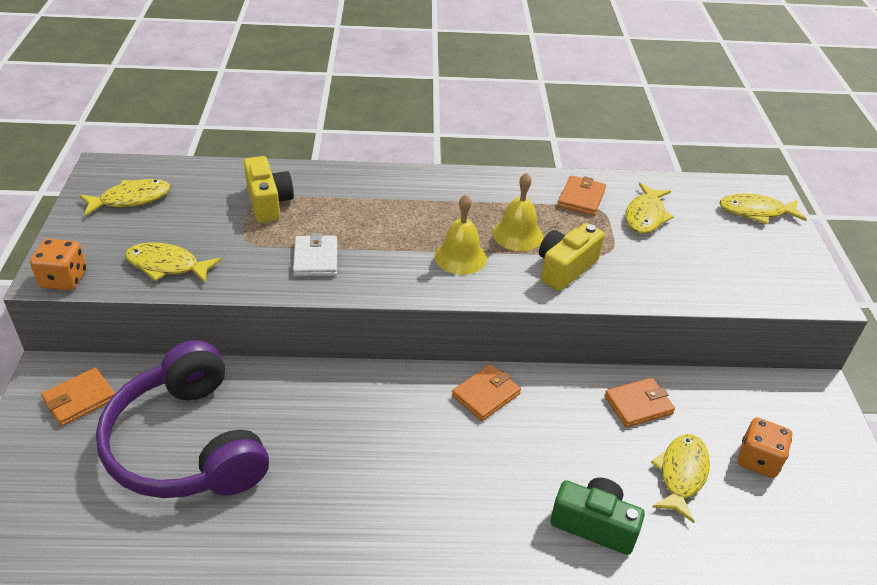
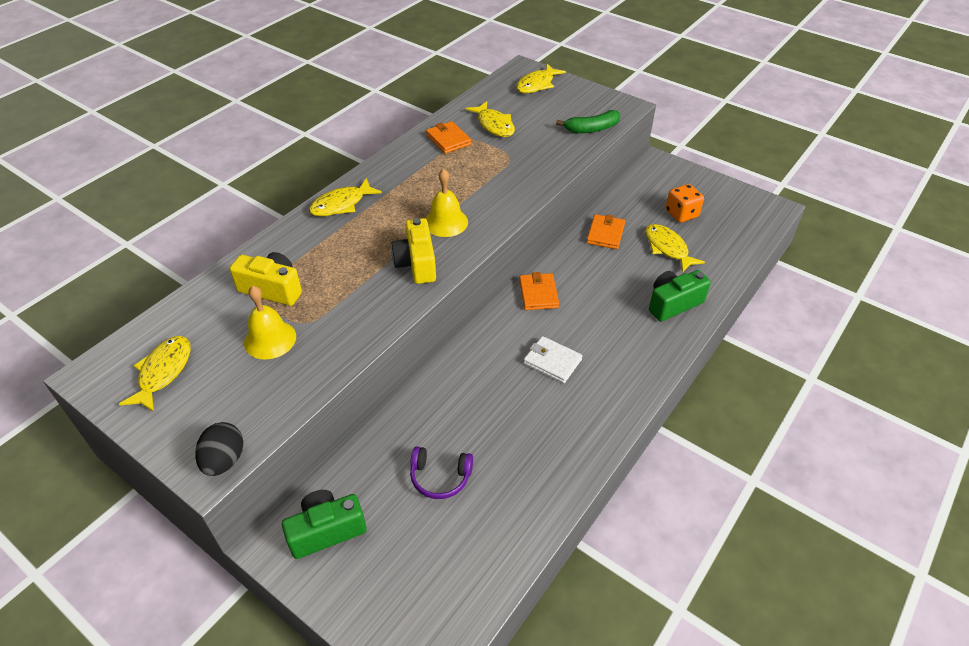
camera: 50 degrees left, 5 degrees up
orange dice [30,239,87,291] -> black egg [195,422,244,476]
orange wallet [41,368,115,426] -> green camera [282,490,367,559]
purple headphones [96,340,269,498] -> purple headphones [410,447,473,499], size x0.41
yellow fish [125,242,222,283] -> yellow fish moved to [309,178,382,217]
white wallet [293,233,338,277] -> white wallet moved to [524,336,582,383]
yellow bell [493,173,543,251] -> yellow bell moved to [244,286,296,359]
yellow camera [539,223,604,291] -> yellow camera moved to [391,218,436,284]
none -> green banana [556,110,620,133]

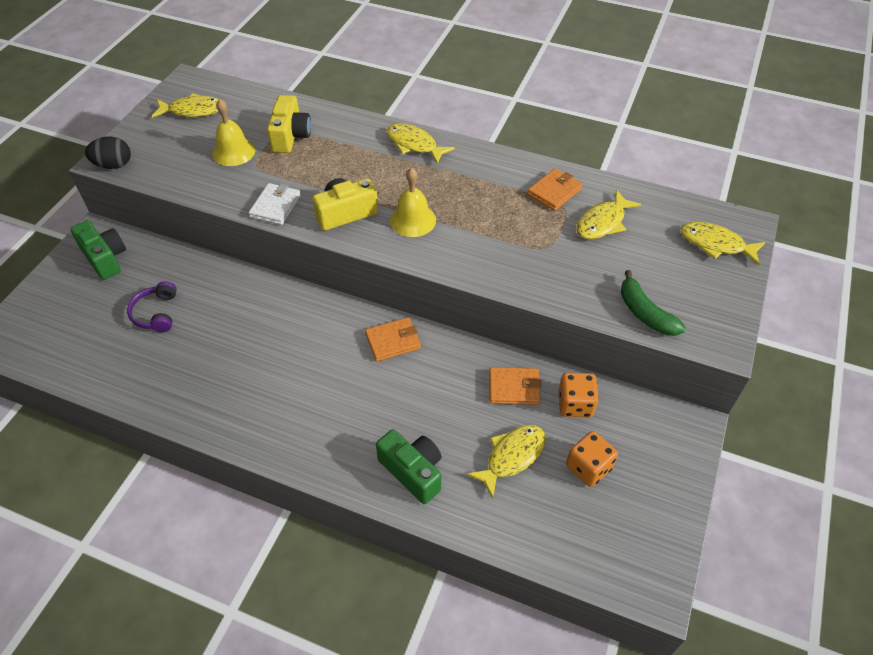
camera: 75 degrees right, 5 degrees up
white wallet [524,336,582,383] -> white wallet moved to [249,183,301,225]
none -> orange dice [558,373,599,417]

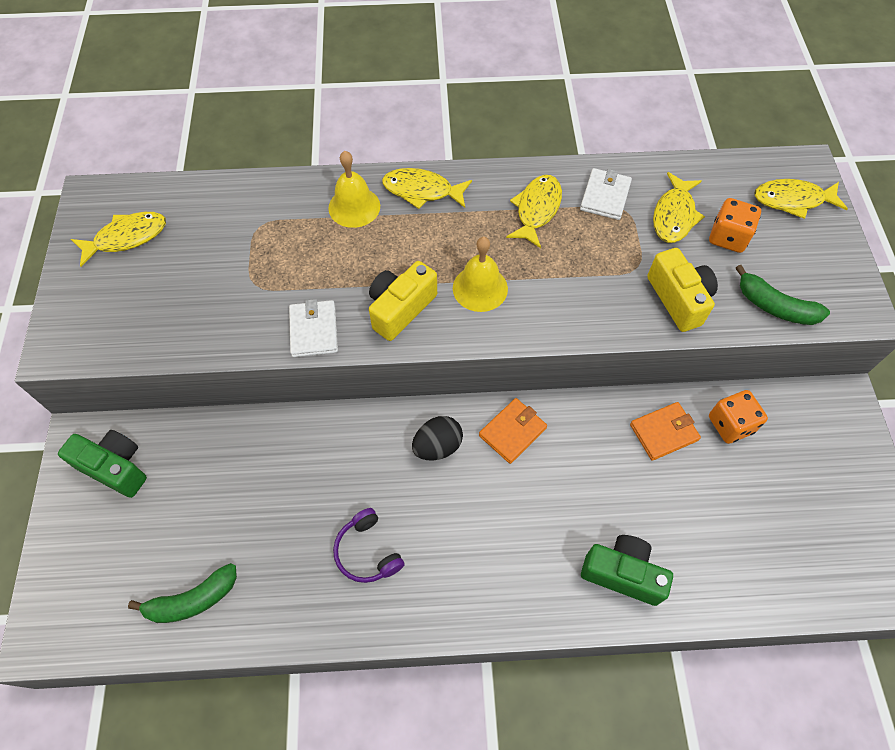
camera: 25 degrees left, 10 degrees up
black egg [85,137,131,169] -> black egg moved to [412,416,463,461]
purple headphones [127,281,177,332] -> purple headphones moved to [333,508,405,583]
yellow bell [212,99,255,166] -> yellow bell moved to [328,151,380,228]
yellow camera [267,95,311,153] -> yellow camera moved to [647,248,718,332]
yellow fish [466,425,546,498] -> yellow fish moved to [506,175,562,248]
orange wallet [527,168,583,211] -> white wallet [580,168,632,220]
orange dice [566,431,618,487] -> orange dice moved to [709,198,761,253]
none -> green banana [128,563,237,623]

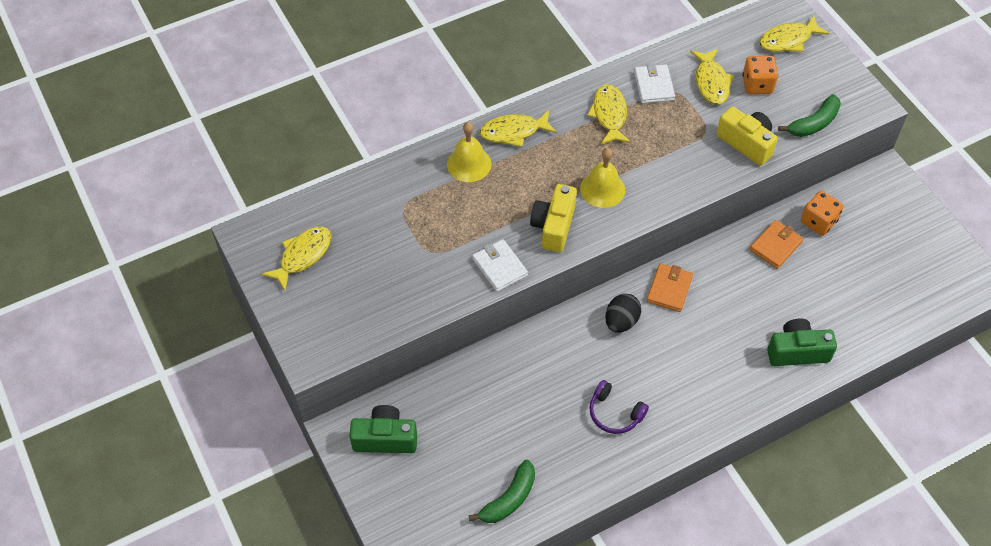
camera: 25 degrees left, 5 degrees down
green banana [736,265,830,325] -> green banana turned 45 degrees counterclockwise [778,94,841,137]

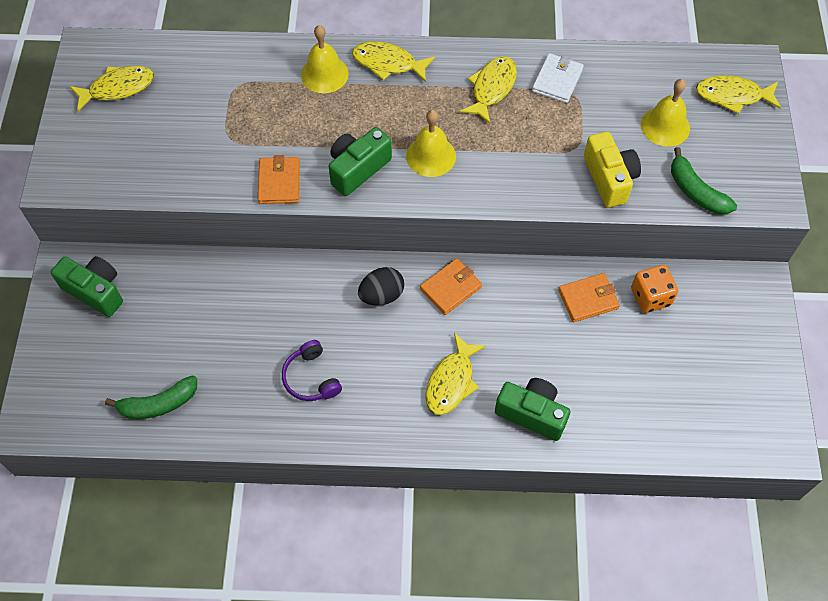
camera: 30 degrees right, 5 degrees up
white wallet [472,239,528,292] -> orange wallet [258,155,300,204]
yellow camera [530,184,577,252] -> green camera [329,127,392,196]
yellow fish [690,49,734,105] -> yellow fish moved to [425,333,486,415]
orange dice [742,56,778,94] -> yellow bell [641,79,690,147]
green banana [778,94,841,137] -> green banana turned 60 degrees clockwise [671,147,737,214]

